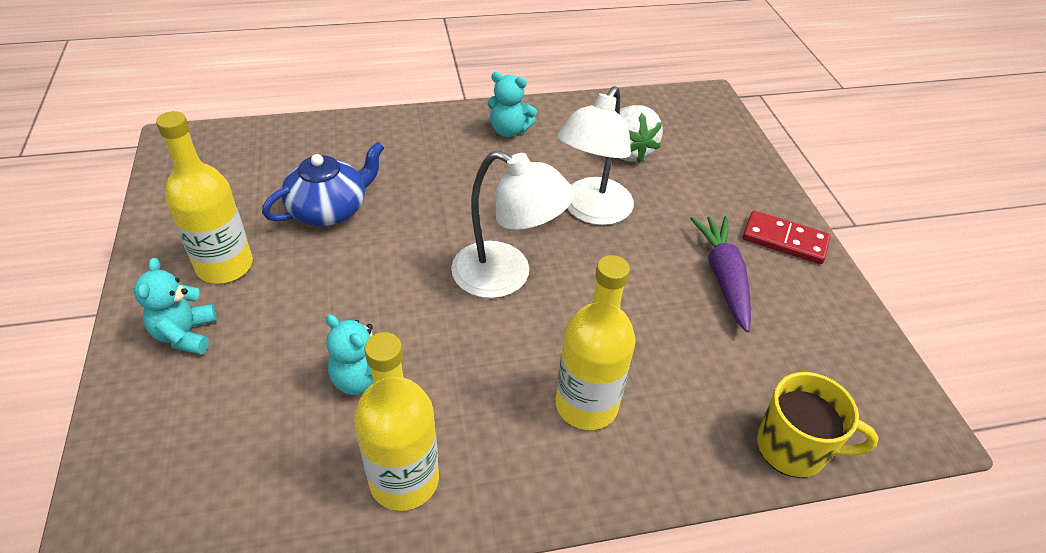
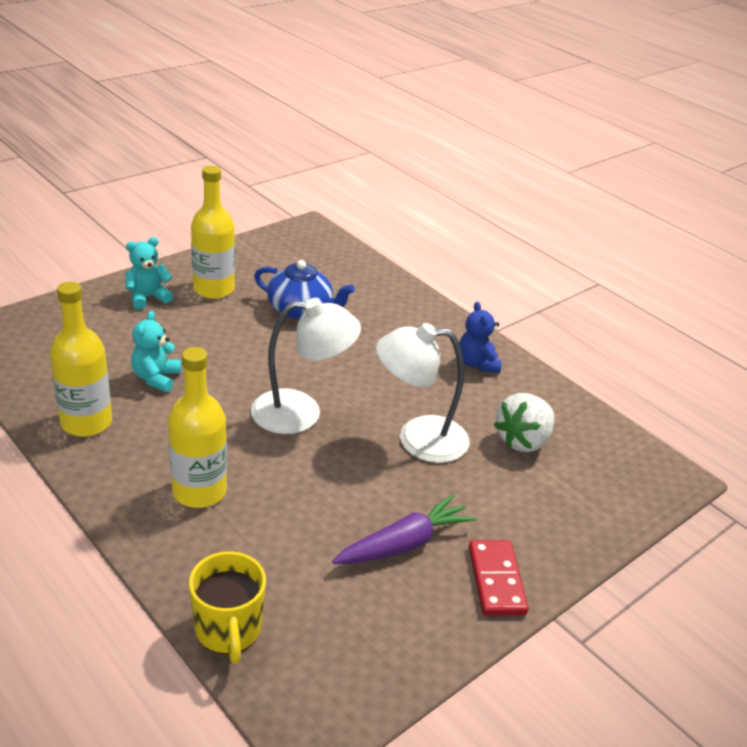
camera: 60 degrees right, 10 degrees down
white lamp [451,150,575,298] -> white lamp turned 90 degrees counterclockwise [251,298,361,434]
turquoise teddy bear [488,72,537,137] -> blue teddy bear [459,302,502,373]

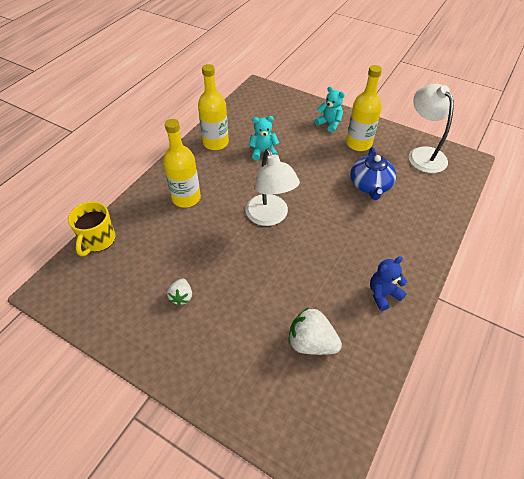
camera: 75 degrees right, 15 degrees up
yellow mug [189,551,266,664] -> yellow mug turned 45 degrees counterclockwise [68,201,115,256]
purple carrot [332,494,477,564] -> white strawberry [167,278,192,306]
white lamp [376,323,469,463] -> white lamp moved to [409,84,454,173]
red domino [469,540,528,616] -> none

